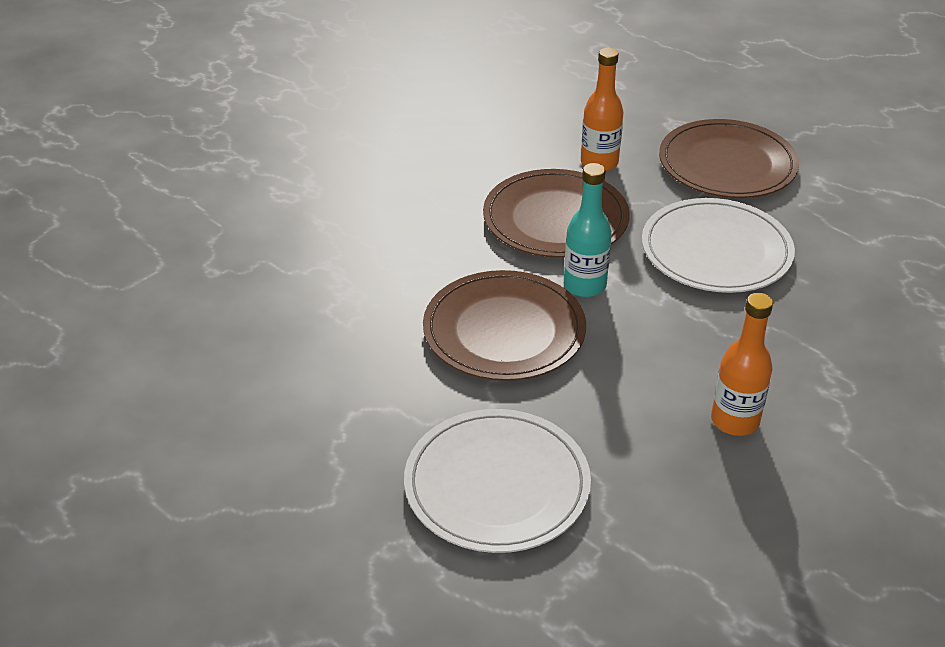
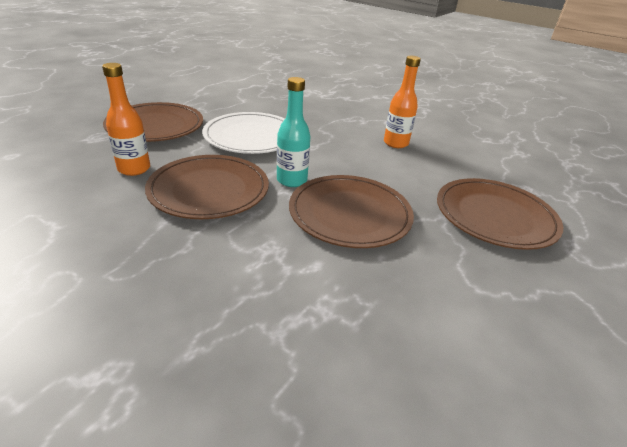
camera: 100 degrees left, 5 degrees down
white plate [404,409,591,553] -> brown plate [437,178,563,250]

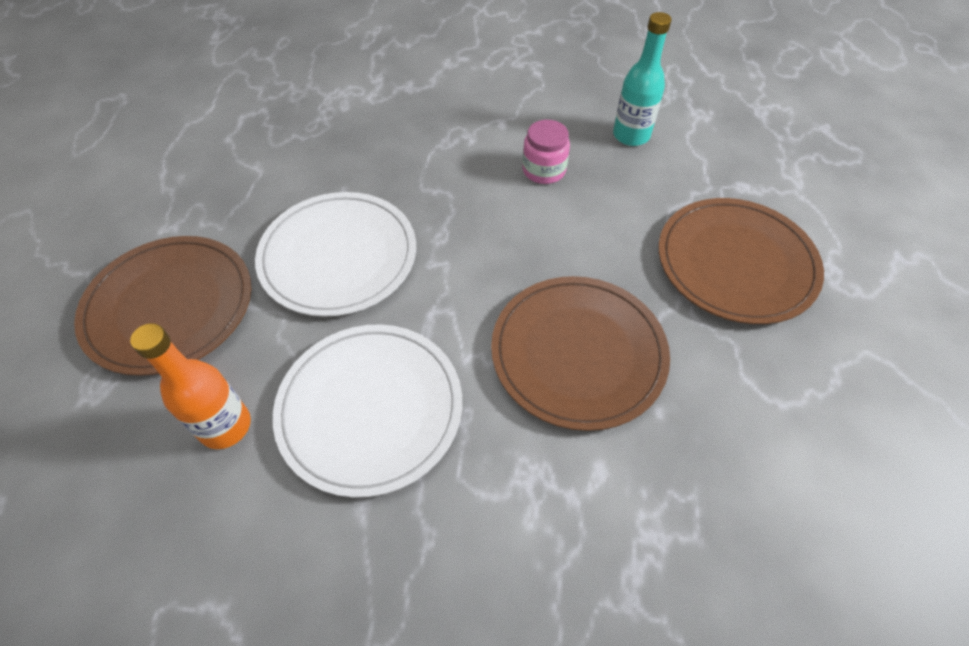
camera: 25 degrees left, 20 degrees up
brown plate [145,155,269,219] -> white plate [273,324,462,498]
turquoise bottle [277,77,310,187] -> turquoise bottle moved to [613,12,672,146]
orange bottle [384,56,421,148] -> pink jar [522,120,570,184]

